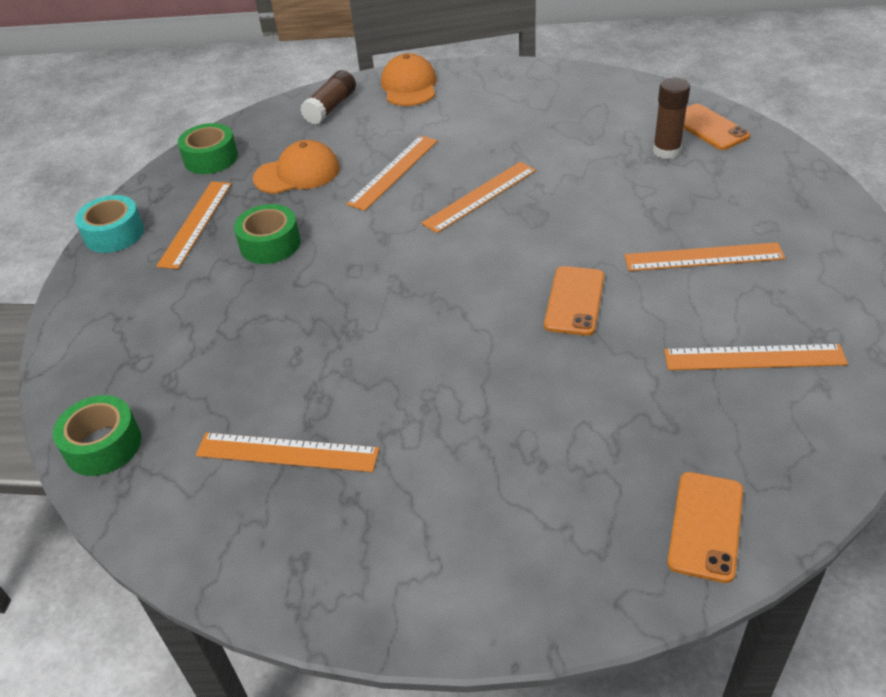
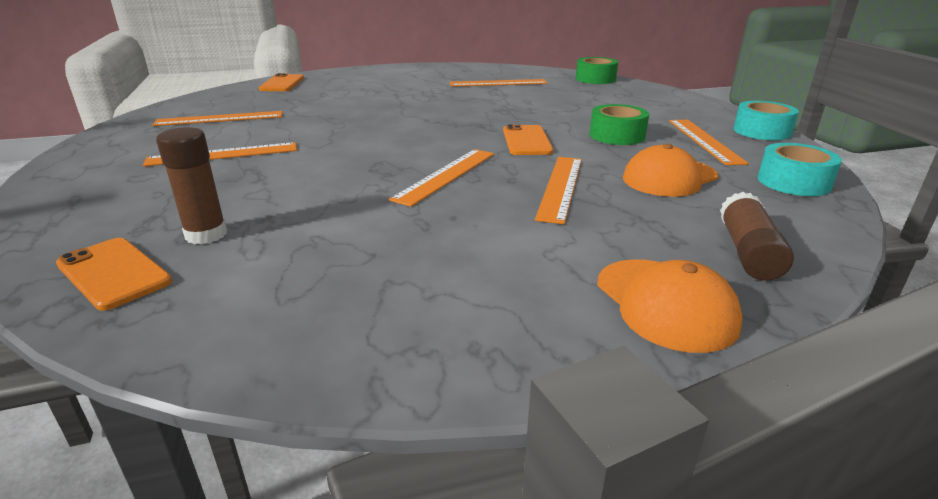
camera: 160 degrees right, 15 degrees down
green tape [178,123,238,174] -> turquoise tape [757,143,842,196]
orange phone [544,266,604,336] -> orange phone moved to [503,124,553,155]

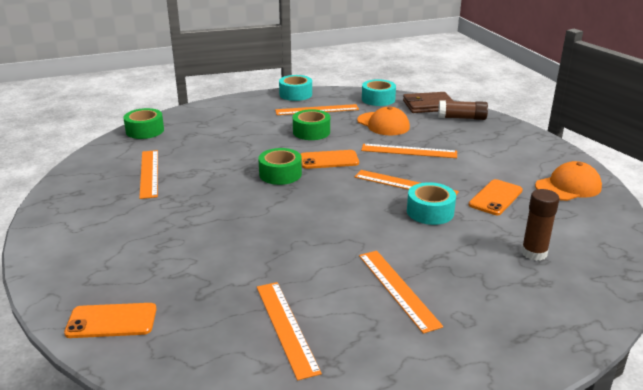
camera: 95 degrees left, 0 degrees up
orange phone [56,238,172,311] -> orange phone moved to [469,179,523,215]
orange cap [597,259,743,353] -> orange cap moved to [535,161,602,201]
none -> green tape [258,148,302,185]
none -> brown wallet [403,92,453,113]
none -> turquoise tape [407,182,456,225]

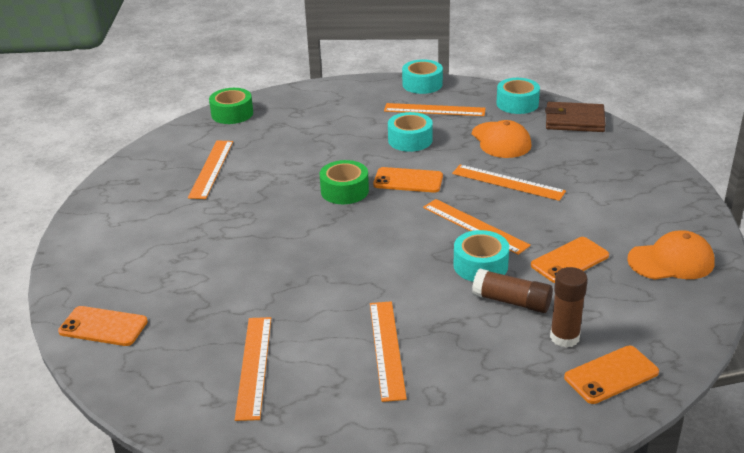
camera: 20 degrees right, 5 degrees up
green tape [293,109,330,140] -> turquoise tape [388,112,433,152]
brown glue stick [438,100,488,120] -> brown glue stick moved to [472,269,553,313]
none -> orange phone [564,346,659,404]

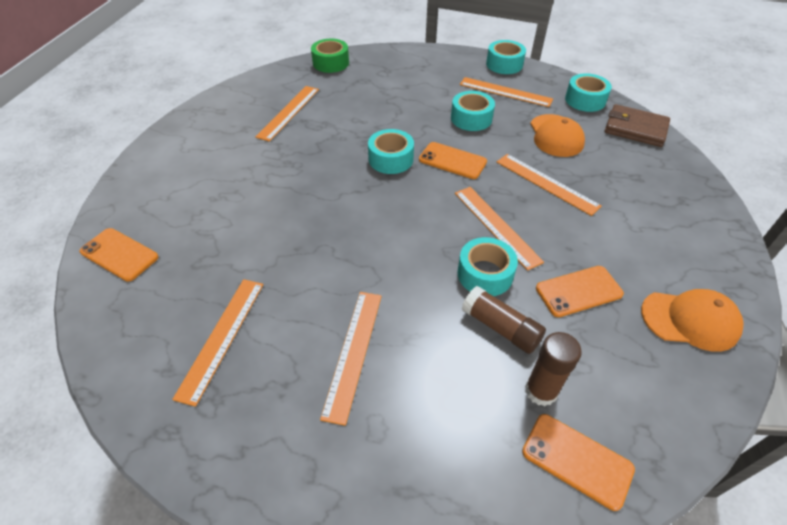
camera: 15 degrees right, 15 degrees up
green tape [319,160,369,204] -> turquoise tape [368,129,414,174]
orange phone [564,346,659,404] -> orange phone turned 45 degrees clockwise [522,414,635,511]

